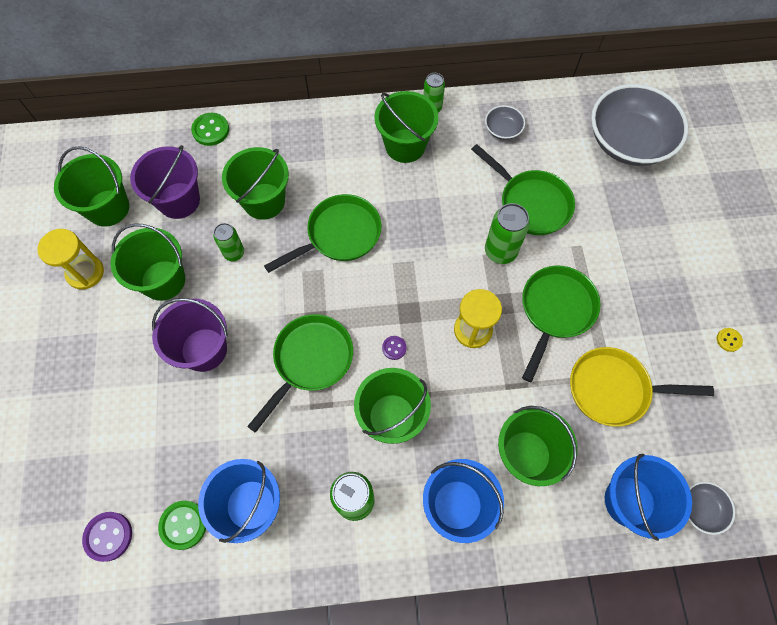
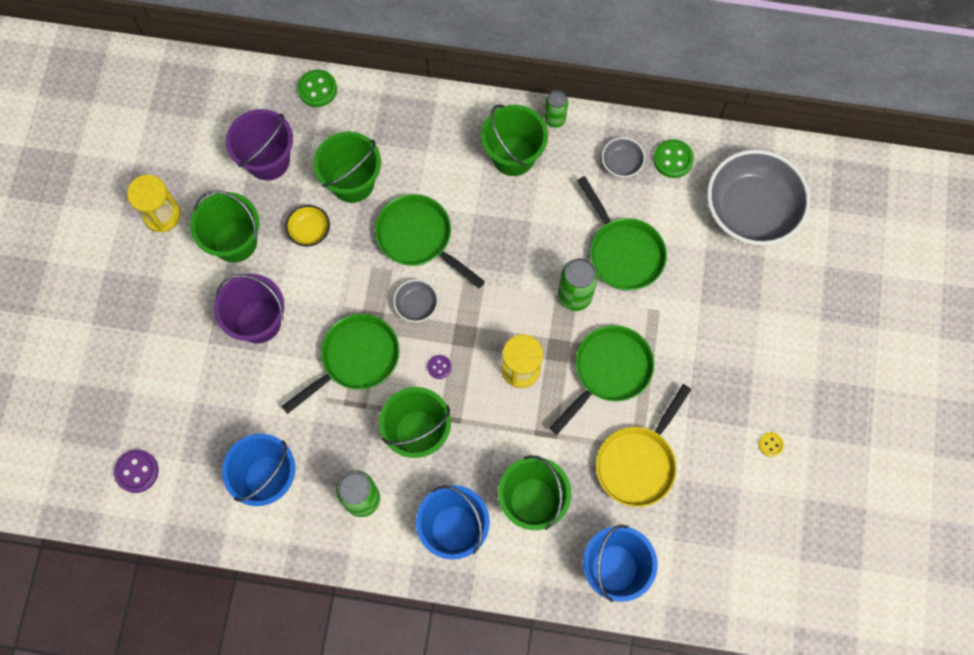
camera: 15 degrees right, 5 degrees up
green bucket [54,146,129,227] -> none
green button [158,501,206,550] -> green button moved to [653,139,694,178]
green can [213,223,244,261] -> yellow bowl [286,205,330,247]
green pan [264,194,381,273] -> green pan turned 120 degrees counterclockwise [375,194,485,288]
yellow pan [570,347,714,427] -> yellow pan turned 75 degrees counterclockwise [596,384,692,507]
grey bowl [689,481,735,535] -> grey bowl moved to [393,279,438,322]

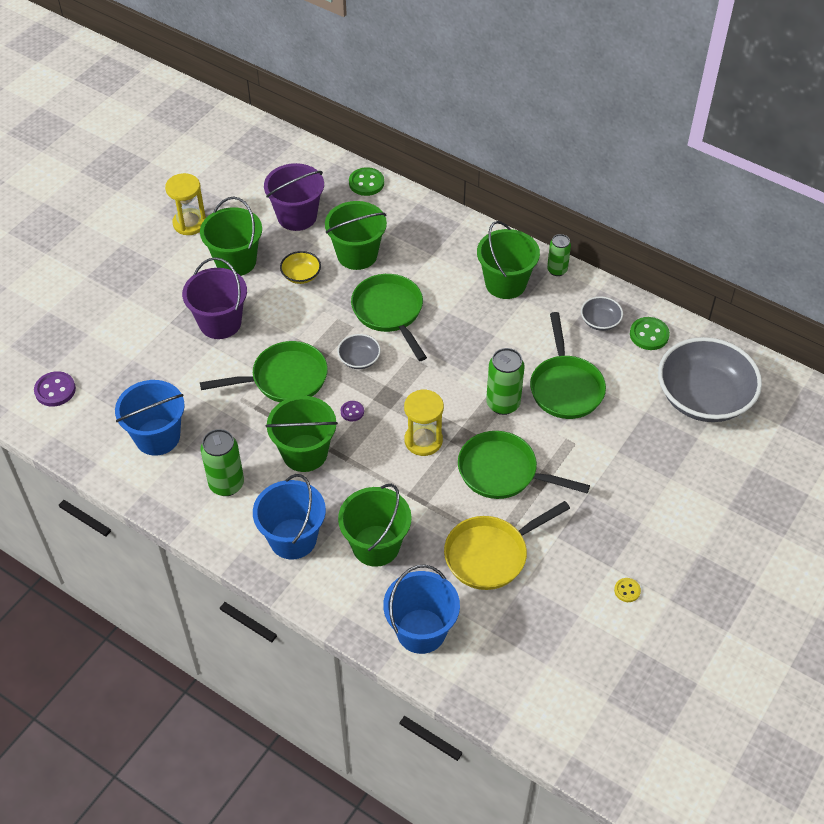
camera: 25 degrees right, 20 degrees down
green pan [550,325,654,435] -> green pan turned 135 degrees counterclockwise [458,431,590,499]

